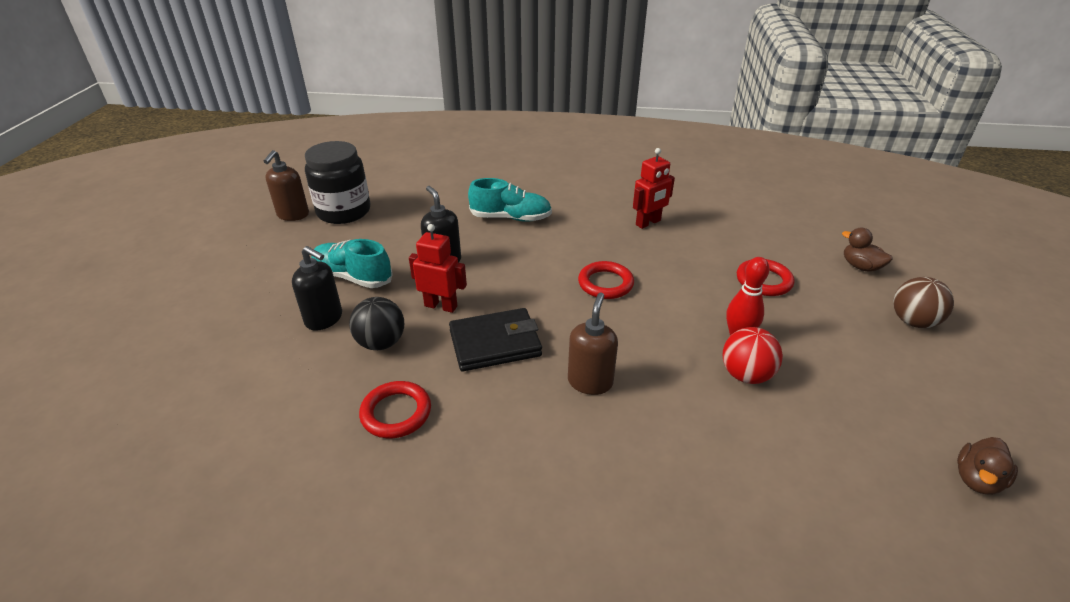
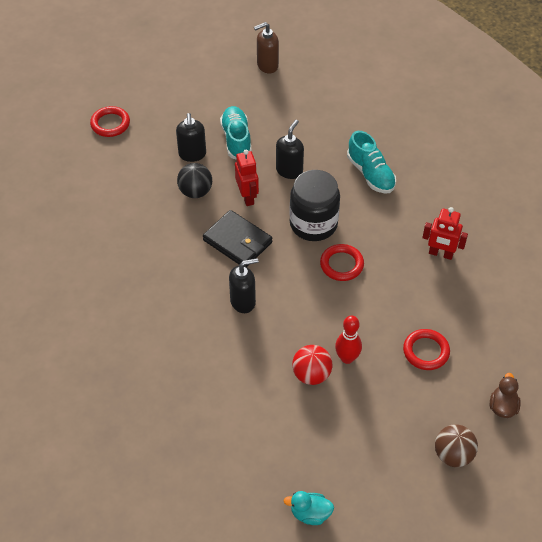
camera: 55 degrees right, 15 degrees up
black jar [305,141,371,224] -> black jar moved to [289,170,340,241]
red ring [359,381,431,438] -> red ring moved to [90,106,130,137]
brown soap dispenser [568,293,618,395] -> black soap dispenser [229,258,258,313]
brown duck [957,437,1018,495] -> turquoise duck [283,491,334,525]

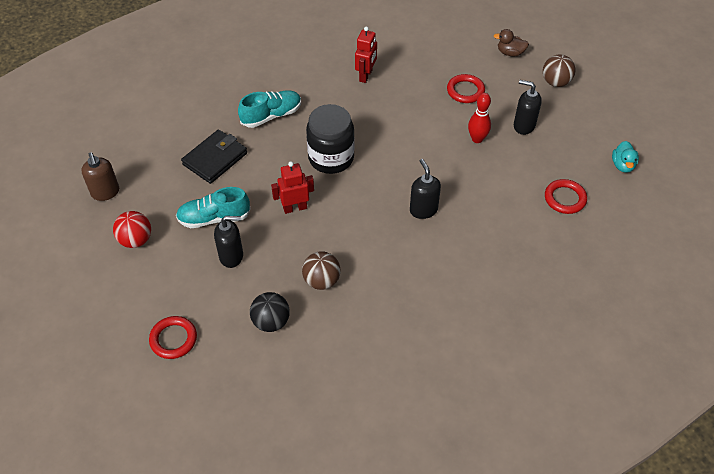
camera: 90 degrees left, 0 degrees up
black ball [177,163,212,198] -> black ball moved to [250,292,290,332]
black wallet [203,210,272,267] -> black wallet moved to [181,130,247,184]
black soap dispenser [276,120,304,179] -> black soap dispenser moved to [514,80,542,135]
red ball [292,345,332,385] -> red ball moved to [113,211,151,248]
red ring [320,244,364,281] -> red ring moved to [545,179,587,214]
none -> brown ball [302,251,341,290]

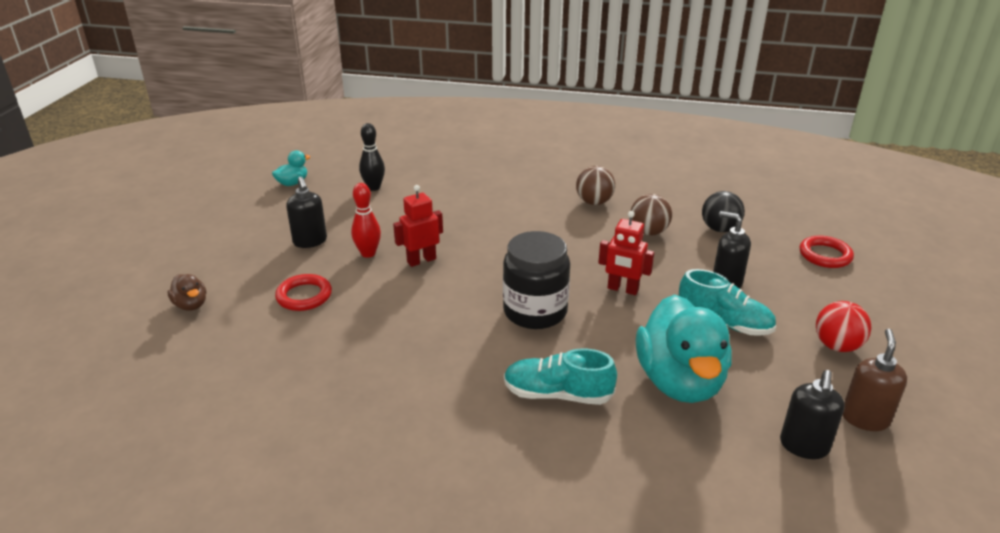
camera: 140 degrees left, 20 degrees down
black wallet [181,130,247,184] -> turquoise duck [636,294,732,403]
red robot [355,26,377,83] -> red robot moved to [393,185,443,267]
black soap dispenser [410,159,441,219] -> black soap dispenser moved to [780,370,845,459]
brown ball [543,54,576,87] -> brown ball moved to [576,166,615,205]
red ring [545,179,587,214] -> black bowling pin [359,123,385,191]

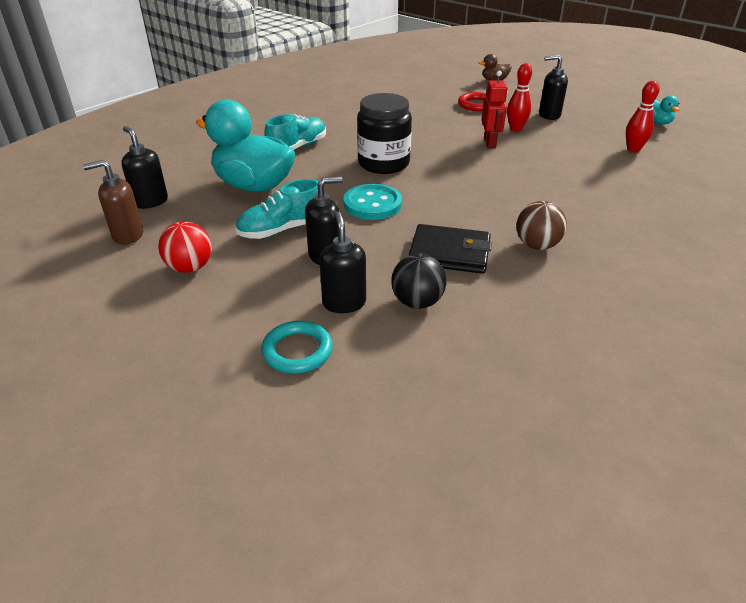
camera: 120 degrees right, 5 degrees up
black bowling pin [359,123,385,191] -> red bowling pin [626,81,659,152]
red robot [598,211,654,295] -> turquoise button [343,184,402,220]
brown ball [631,194,672,235] -> black wallet [409,224,492,274]
red ring [799,236,854,268] -> turquoise ring [261,321,333,374]
brown soap dispenser [843,329,907,431] -> brown soap dispenser turned 120 degrees clockwise [83,160,143,245]
none -> black soap dispenser [319,211,366,313]

